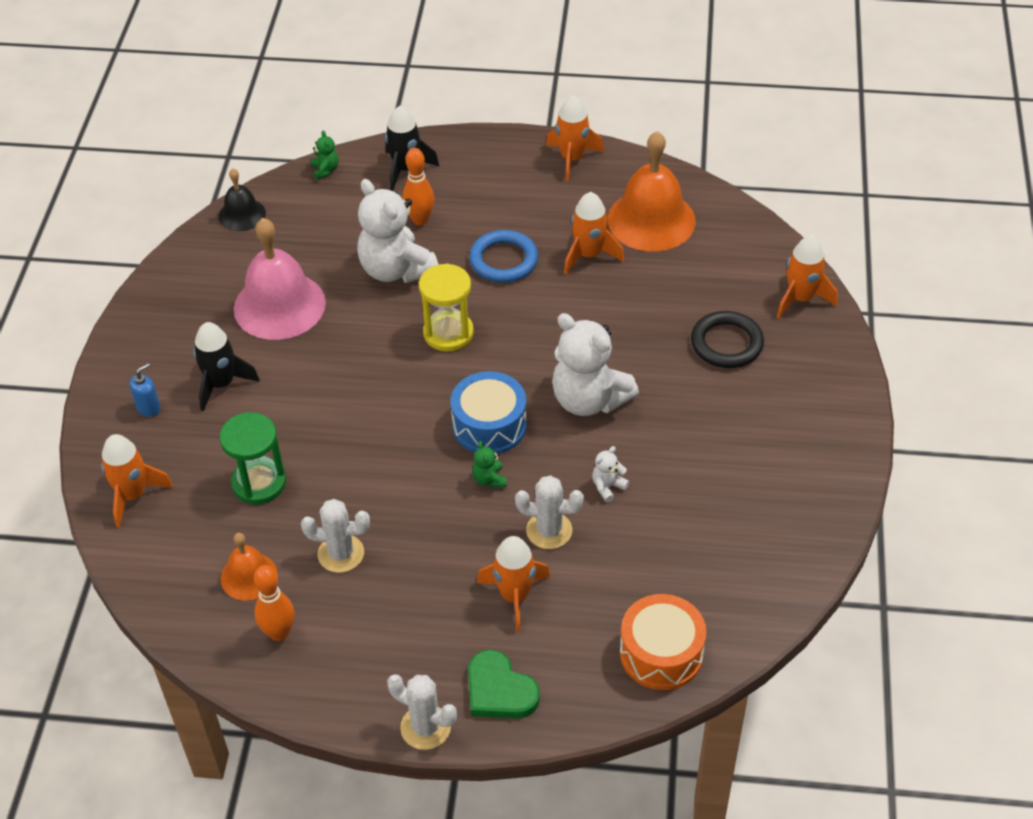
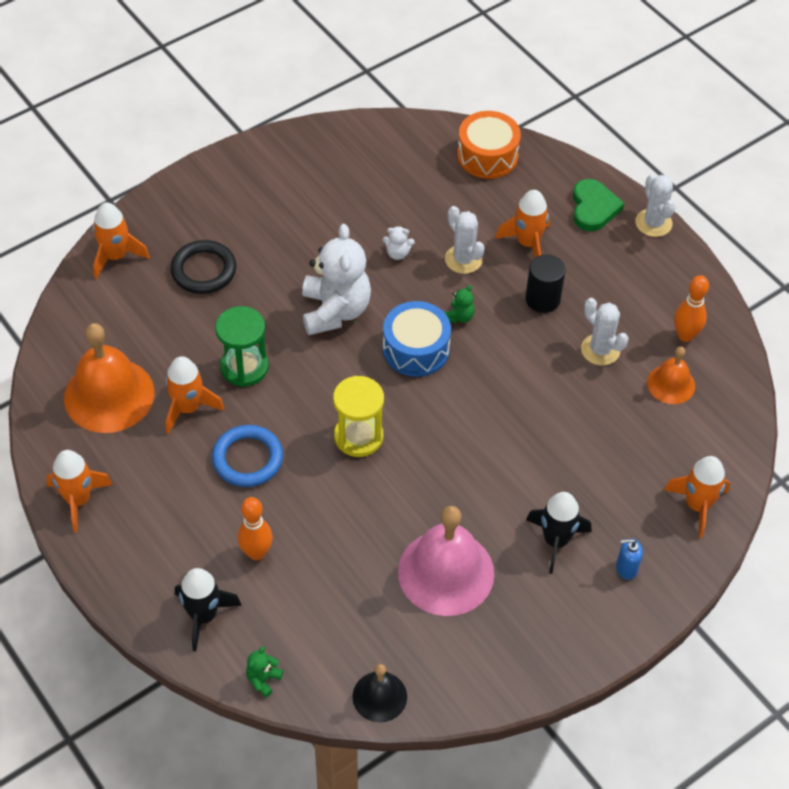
camera: 135 degrees left, 5 degrees up
green hourglass [220,412,286,504] -> green hourglass moved to [215,306,268,387]
white teddy bear [357,179,439,283] -> none
none -> black cylinder [525,254,565,313]

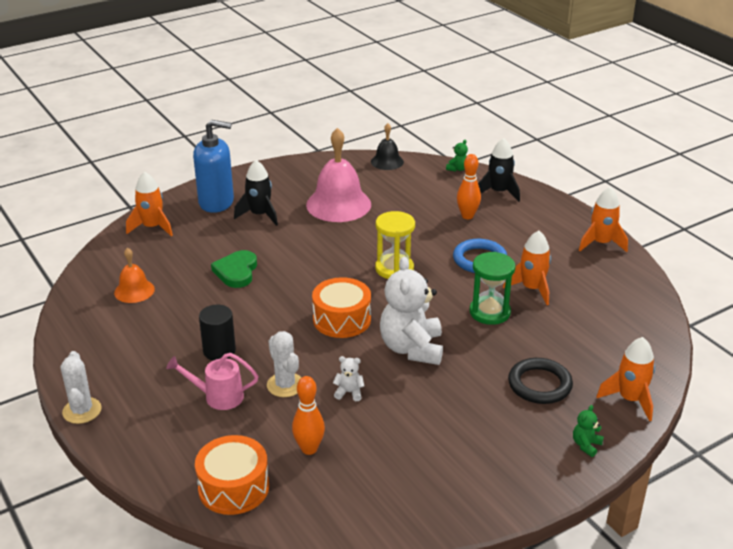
camera: 175 degrees left, 20 degrees down
orange bell [64,323,154,433] -> none
blue drum [383,301,451,377] -> orange drum [312,277,371,338]
green teddy bear [445,285,475,323] -> green teddy bear moved to [573,405,604,457]
orange rocket [495,190,550,258] -> pink watering can [166,353,258,410]
green heart [573,179,624,231] -> green heart moved to [211,250,257,288]
white cactus [581,298,629,366] -> none
blue soap dispenser [616,539,643,580] -> blue soap dispenser [193,120,234,213], size x2.35
orange bowling pin [674,275,709,342] -> orange bowling pin moved to [292,376,325,455]

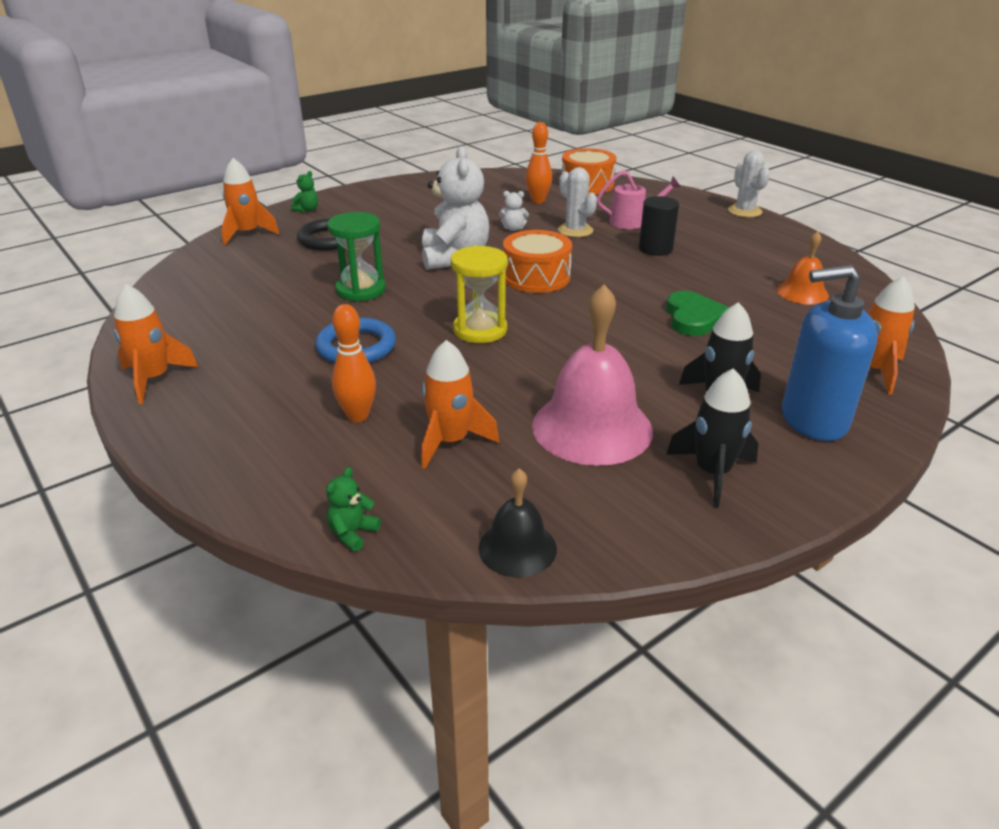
camera: 175 degrees right, 0 degrees up
black rocket [478,138,520,202] -> black rocket moved to [666,368,758,508]
orange rocket [503,231,551,305] -> orange rocket moved to [421,340,499,469]

